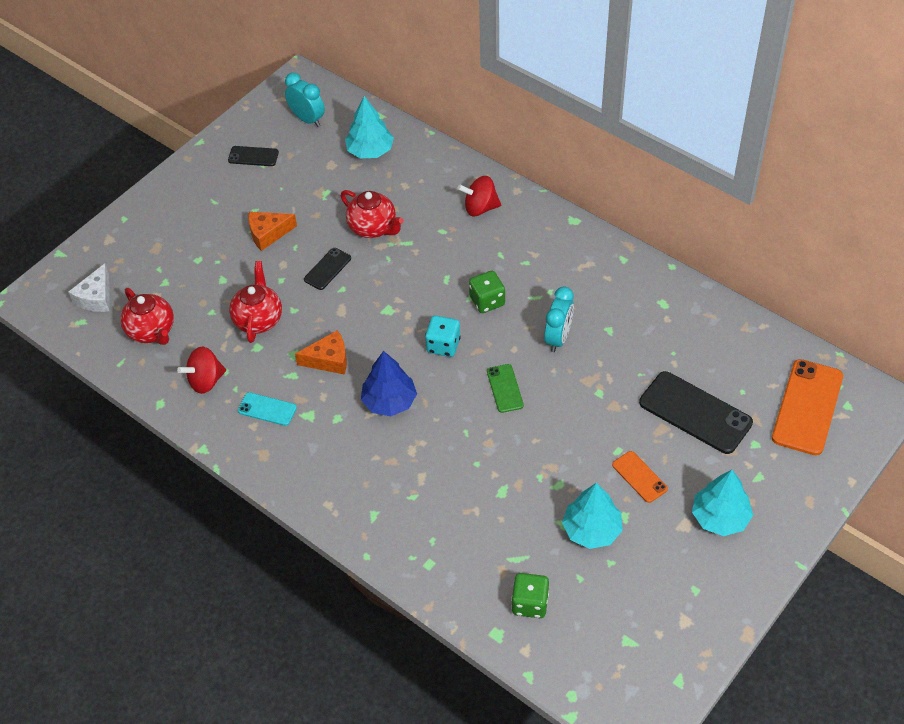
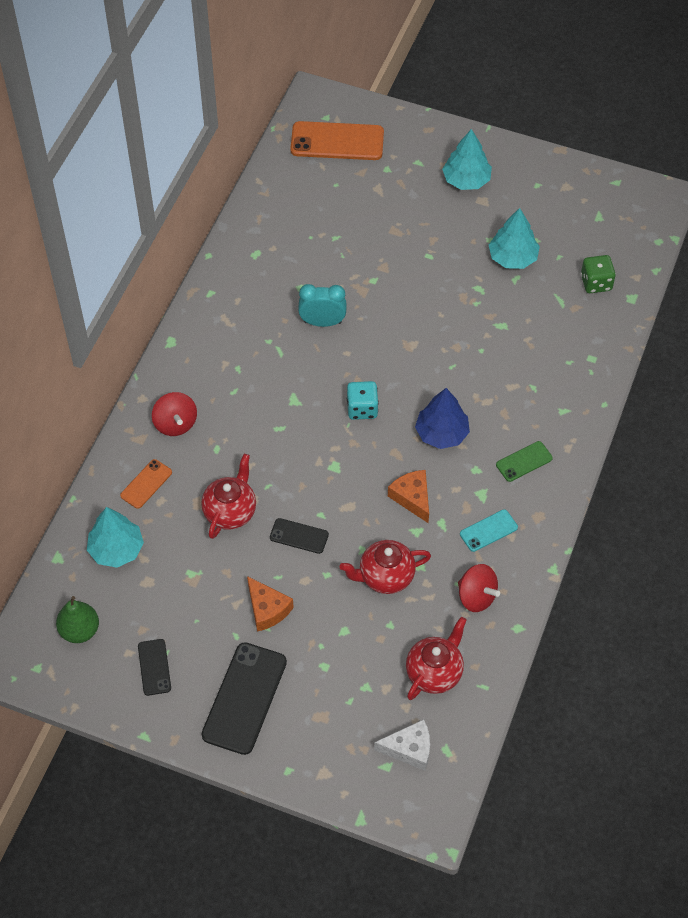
camera: 110 degrees left, 5 degrees up
turquoise phone [238,392,297,426] -> turquoise phone turned 60 degrees clockwise [460,509,518,552]
turquoise clock [285,73,325,127] -> green pear [56,596,99,643]
green dice [469,271,505,313] -> none
green phone [487,364,524,413] -> green phone moved to [496,441,553,482]
orange phone [612,451,668,503] -> orange phone moved to [120,459,172,509]
black phone [639,371,753,454] -> black phone moved to [202,642,287,755]

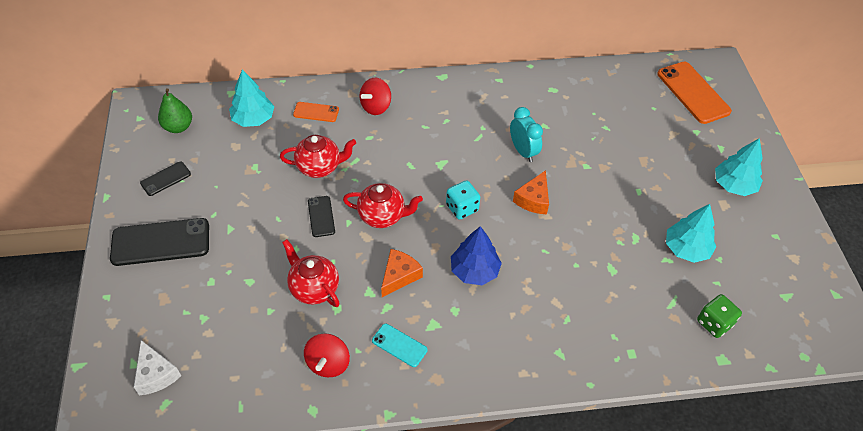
camera: 60 degrees right, 5 degrees down
orange cheese [247,576,294,632] -> orange cheese moved to [513,170,549,214]
red teapot [406,617,467,700] -> red teapot moved to [343,183,423,228]
green phone [496,441,553,482] -> none

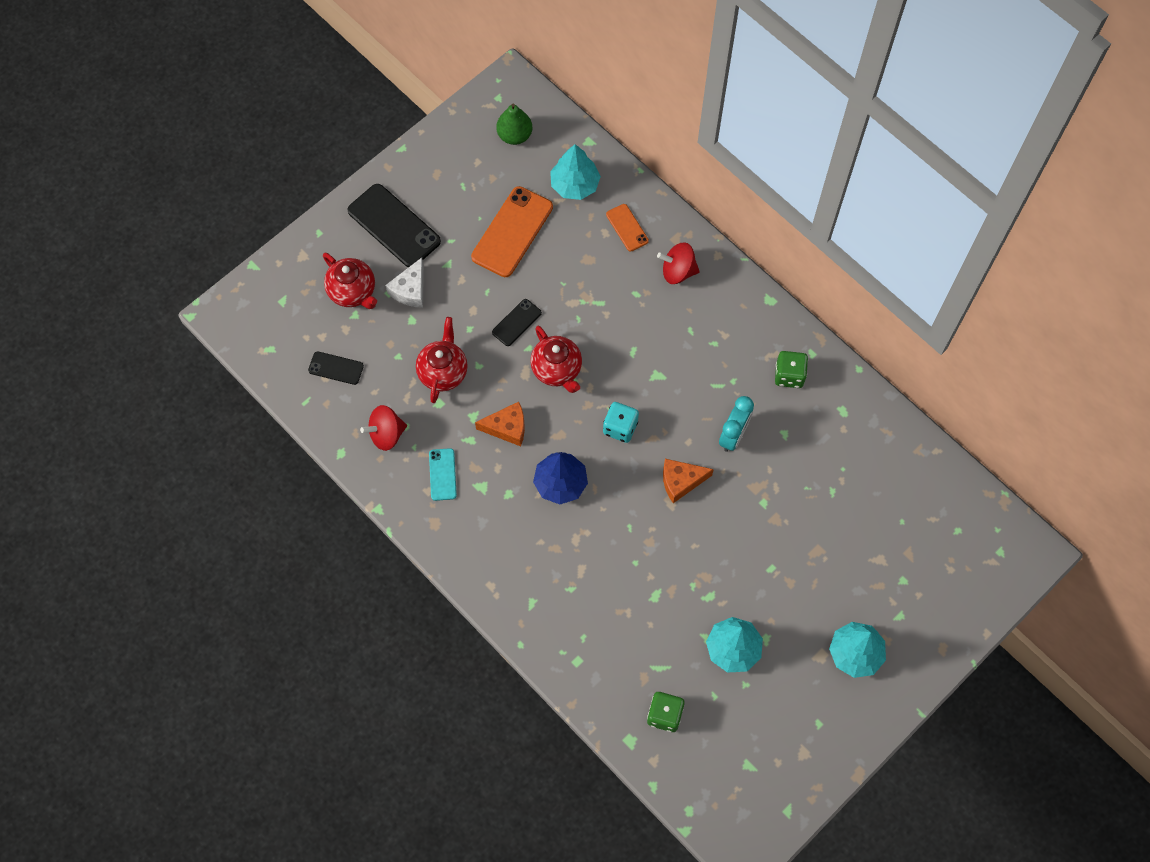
camera: 55 degrees right, 15 degrees up
white cheese [134,340,181,395] -> white cheese moved to [385,258,424,308]
black phone [140,162,191,196] -> black phone moved to [308,351,364,385]
red teapot [280,135,356,178] -> red teapot moved to [323,253,377,309]
orange phone [657,62,732,124] -> orange phone moved to [471,186,553,277]
none -> green dice [775,351,808,388]

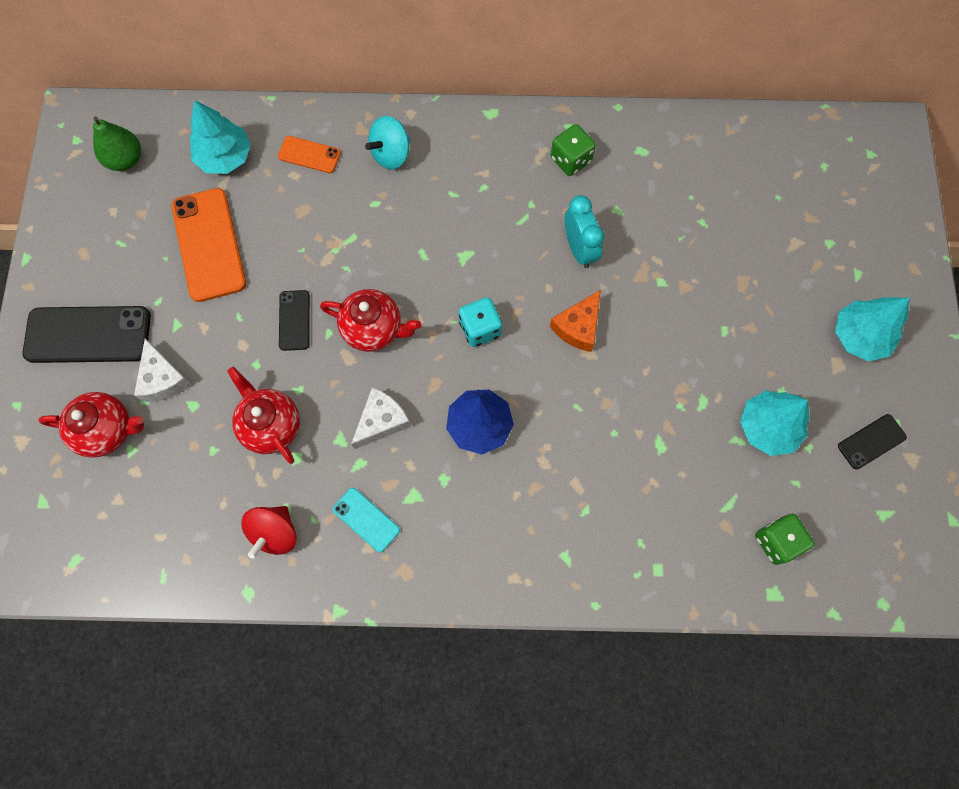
camera: 45 degrees left, 5 degrees up
black phone [308,351,364,385] -> black phone moved to [838,414,907,470]
orange cheese [475,402,525,446] -> white cheese [351,388,411,449]
red spinning top [657,242,700,284] -> turquoise spinning top [365,116,411,170]

